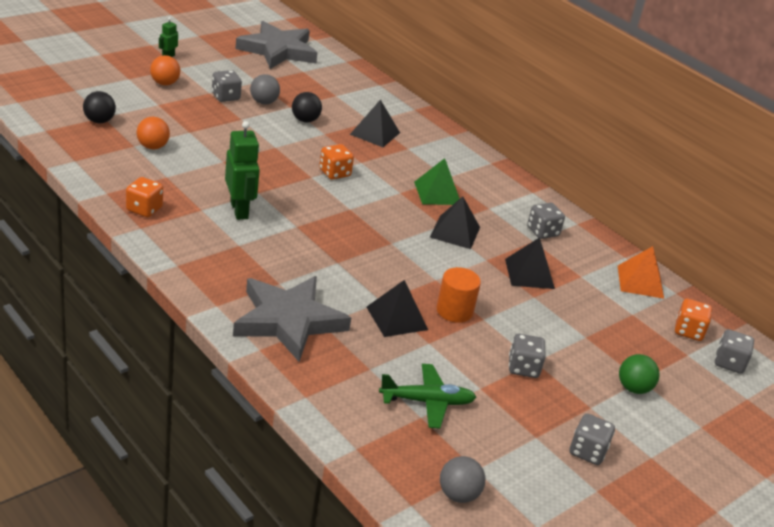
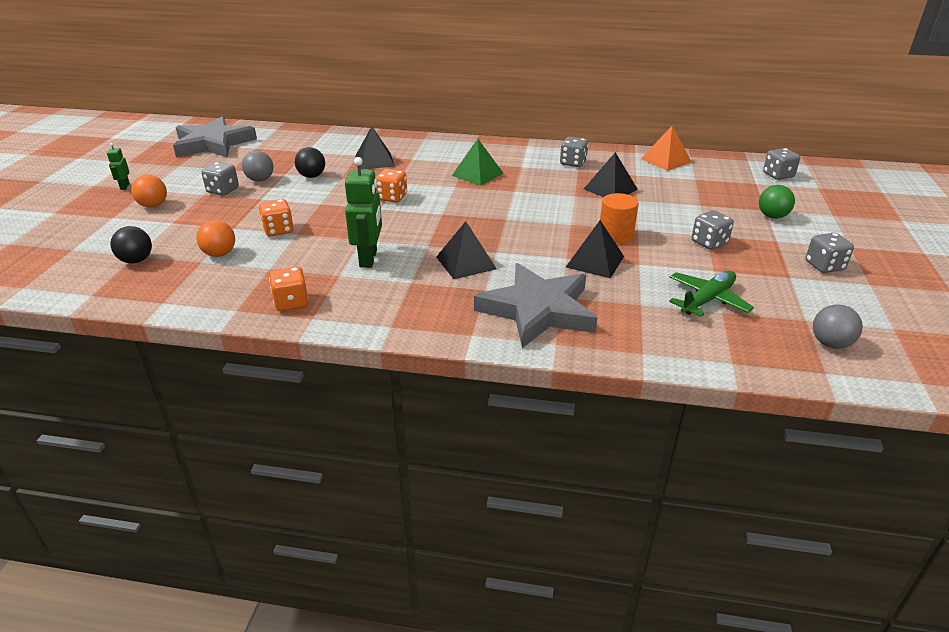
camera: 35 degrees left, 0 degrees up
green robot [225,121,260,220] -> green robot turned 60 degrees clockwise [345,157,382,268]
black pyramid [430,197,480,249] -> black pyramid moved to [436,221,497,279]
orange dice [675,299,712,341] -> orange dice moved to [259,199,294,236]

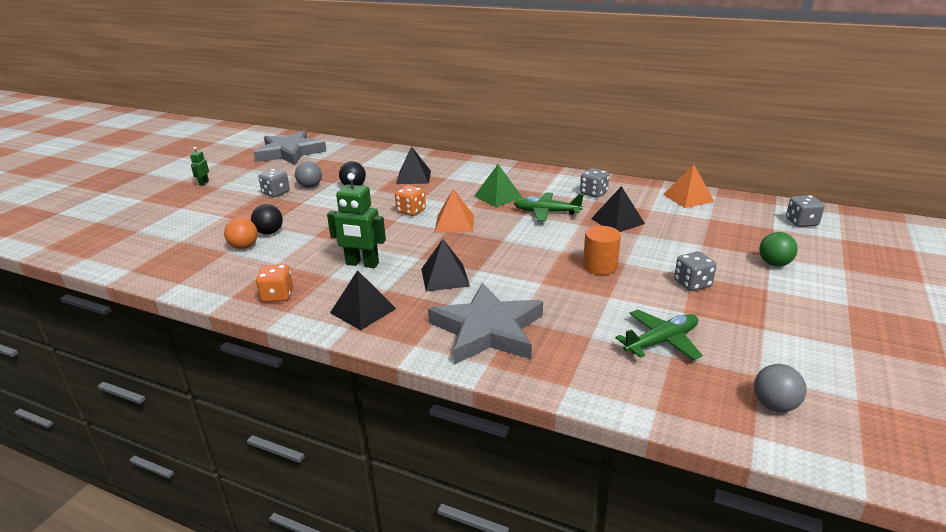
camera: 15 degrees right, 5 degrees down
black ball [110,226,152,263] -> black ball moved to [251,204,283,235]
orange ball [131,175,167,208] -> none
orange dice [259,199,294,236] -> none
green robot [345,157,382,268] -> green robot turned 90 degrees clockwise [327,173,386,268]
black pyramid [566,220,624,279] -> black pyramid moved to [330,270,396,330]
grey dice [805,233,854,273] -> none
none -> orange pyramid [435,189,474,232]
none -> green plane [514,192,584,221]

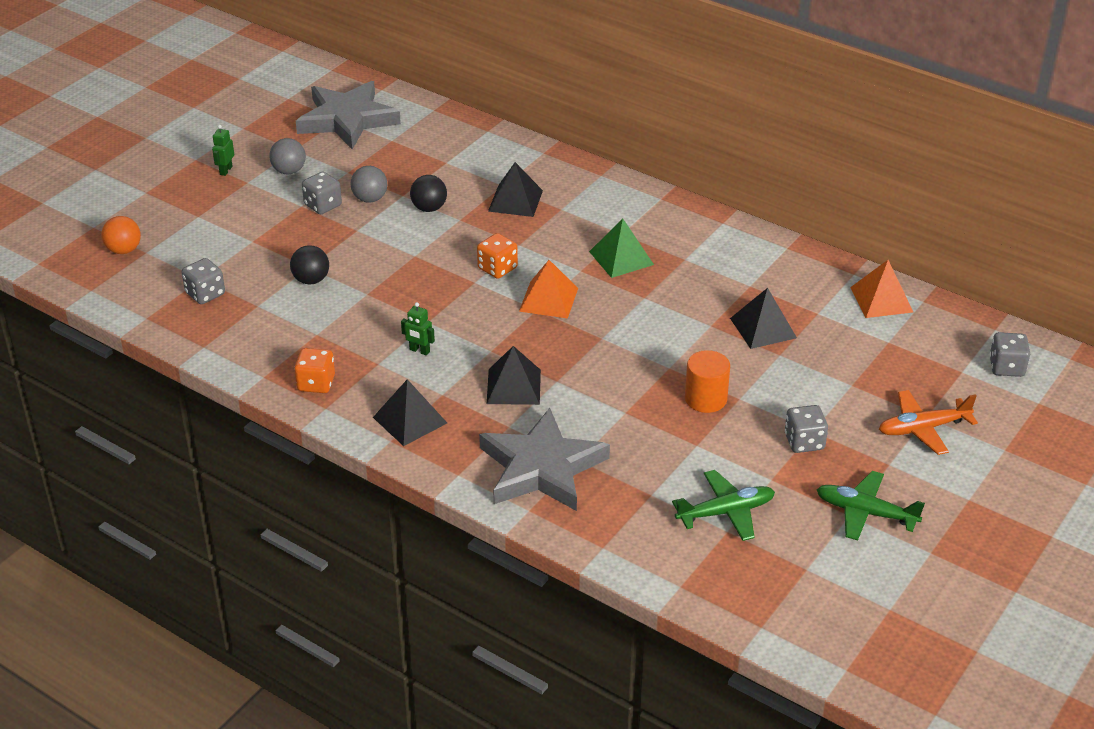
camera: 10 degrees right, 10 degrees up
orange ball [224,218,258,249] -> orange ball moved to [101,216,141,254]
green robot [327,173,386,268] -> green robot [401,302,435,355], size x0.51
green plane [514,192,584,221] -> green plane moved to [816,471,925,541]
grey dice [580,168,609,198] -> grey dice moved to [182,258,225,304]
grey ball [754,364,807,412] -> grey ball moved to [269,138,306,174]
green ball [759,232,798,266] -> orange plane [879,390,978,455]

